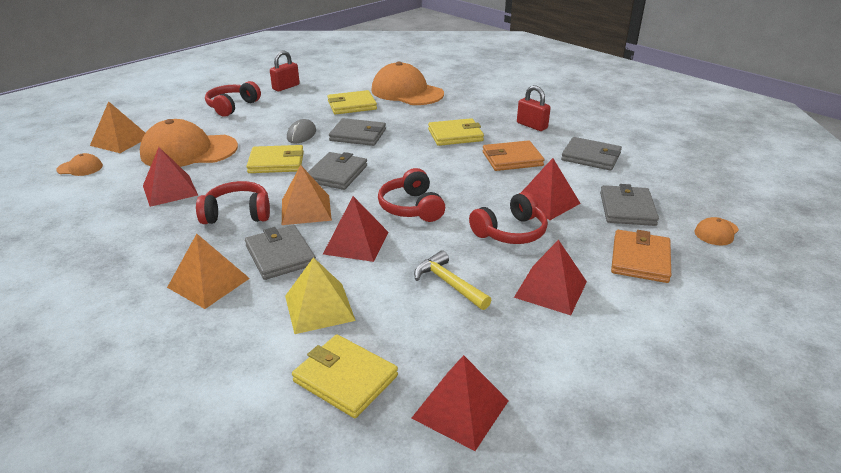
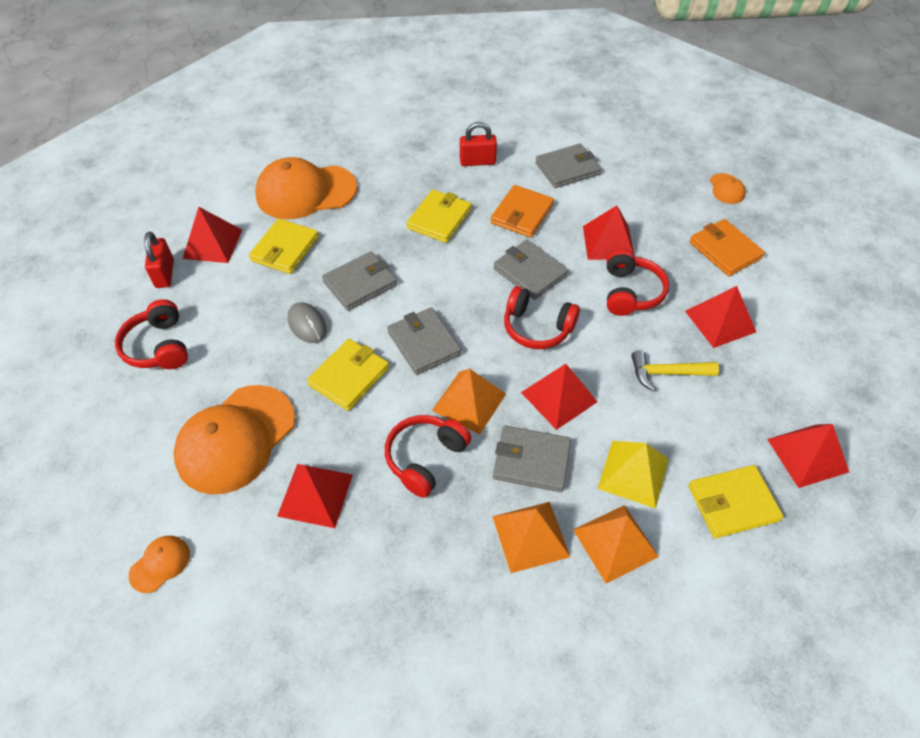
camera: 50 degrees left, 20 degrees up
orange pyramid [90,101,145,153] -> orange pyramid moved to [573,505,659,584]
grey wallet [600,184,659,226] -> grey wallet moved to [494,240,568,300]
none -> red pyramid [183,207,242,263]

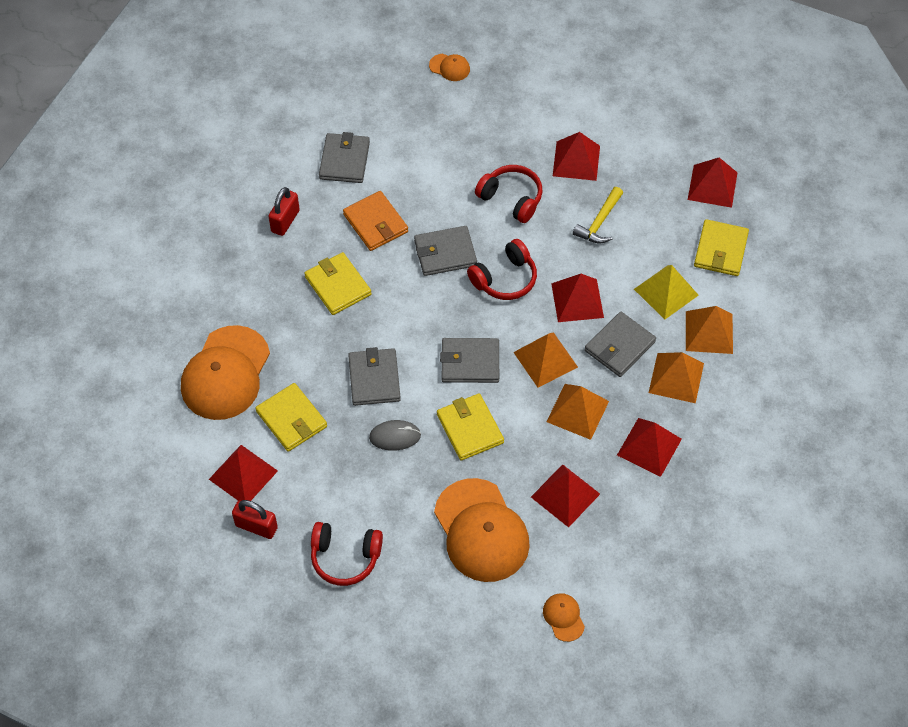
camera: 60 degrees left, 5 degrees up
red headphones [385,415,471,498] -> orange pyramid [546,384,609,440]
red pyramid [583,205,634,260] -> red pyramid moved to [617,418,682,477]
orange wallet [689,219,765,276] -> none

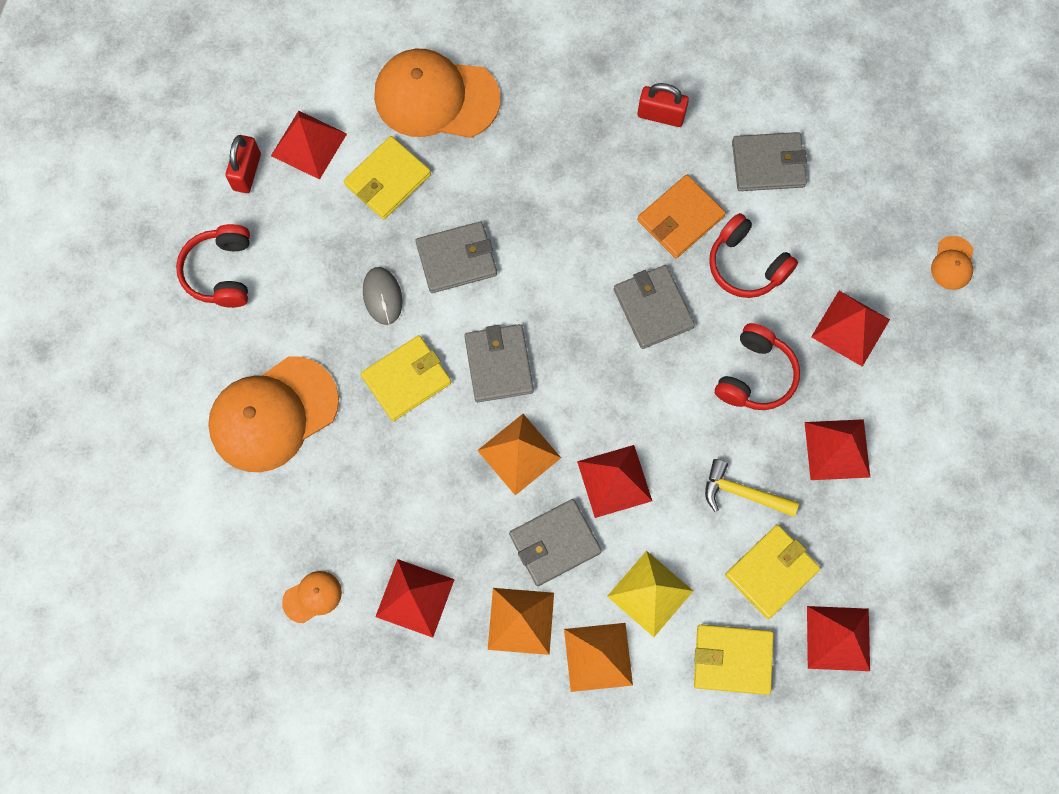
camera: 80 degrees right, 15 degrees up
yellow wallet [304,252,372,315] -> yellow wallet moved to [725,525,820,619]
red headphones [467,239,537,300] -> red headphones moved to [709,213,798,298]
red pyramid [531,464,600,527] -> red pyramid moved to [811,291,890,367]
orange cap [543,593,585,642] -> orange cap moved to [282,571,342,623]
orange pyramid [546,384,609,440] -> none
grey wallet [585,312,656,377] -> grey wallet turned 60 degrees counterclockwise [509,499,602,586]

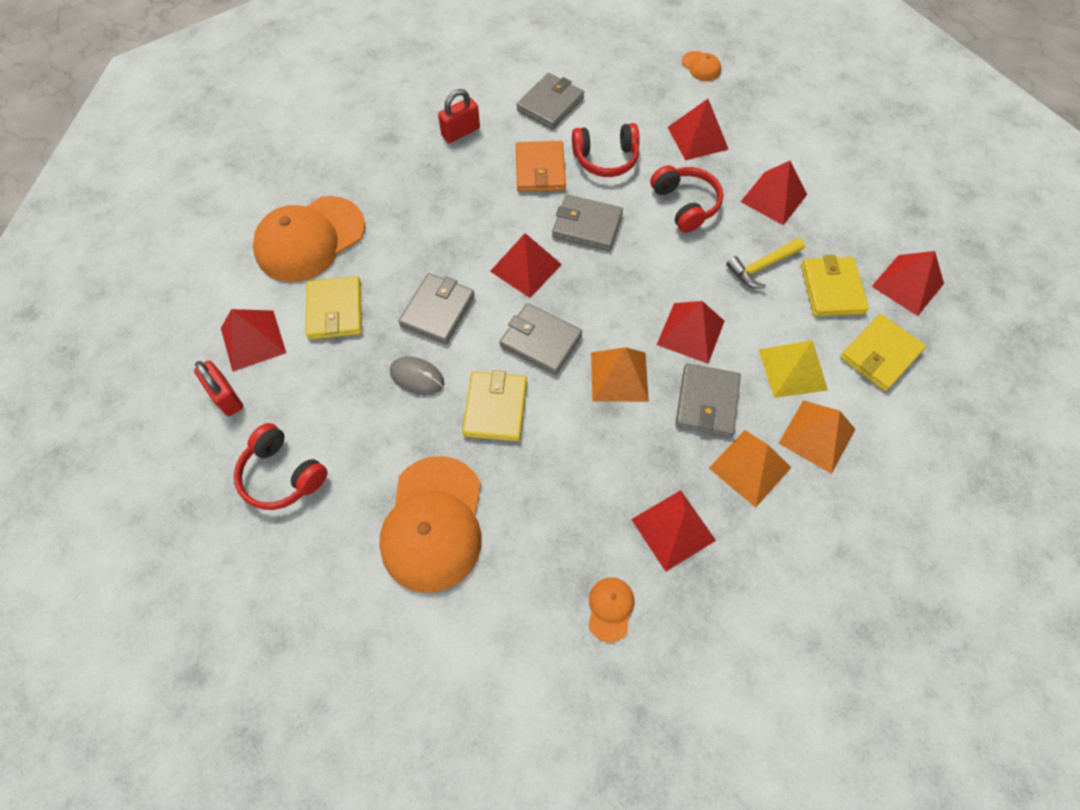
camera: 50 degrees left, 10 degrees down
none -> red pyramid [490,233,562,298]

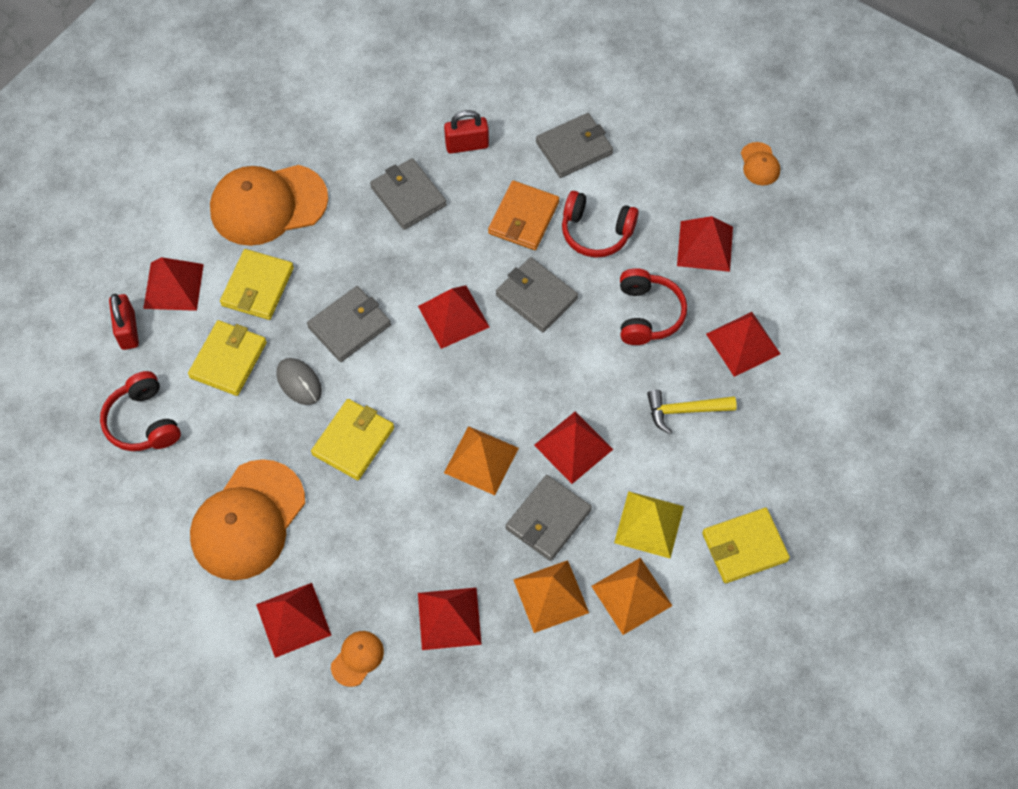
camera: 25 degrees right, 0 degrees up
grey wallet [500,303,582,375] -> grey wallet moved to [370,158,447,230]
yellow wallet [801,255,869,316] -> yellow wallet moved to [188,320,267,396]
red pyramid [872,251,944,316] -> red pyramid moved to [256,583,331,658]

